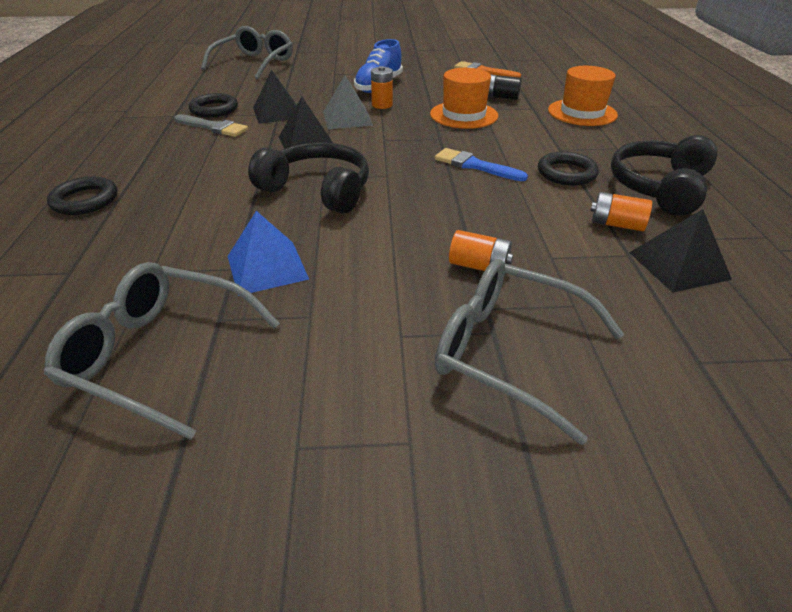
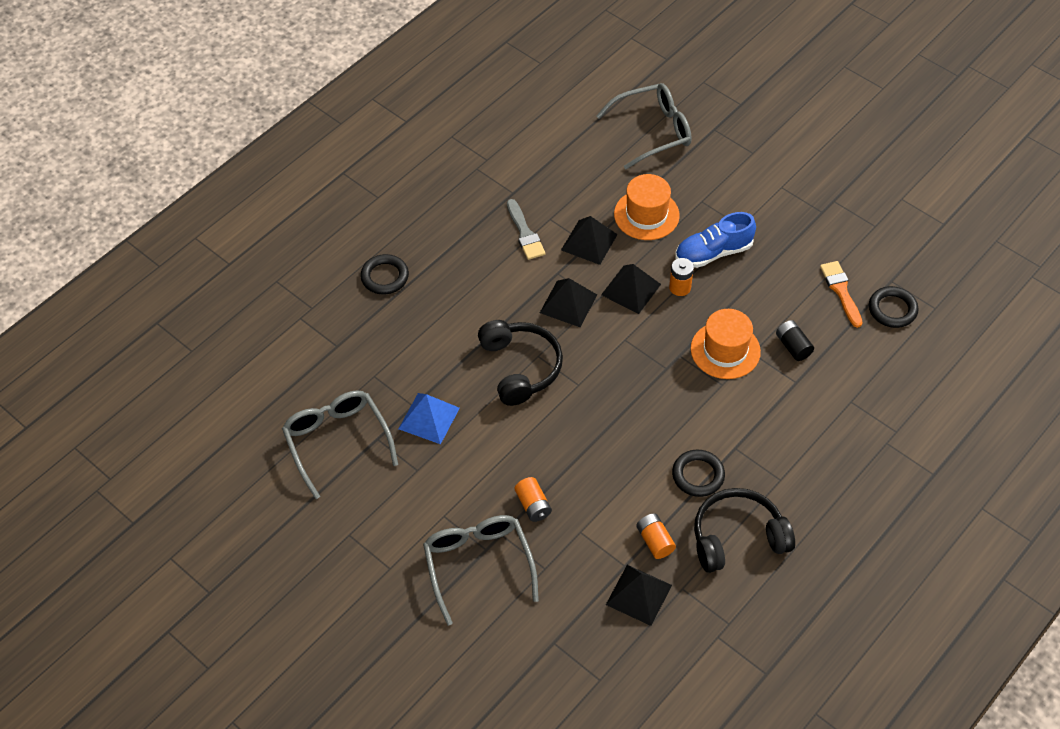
camera: 45 degrees right, 15 degrees up
black ring [189,93,238,117] -> black ring moved to [869,286,918,328]
grey pyramid [323,75,373,129] -> black pyramid [601,264,661,314]
blue brush [435,148,528,181] -> none
orange hat [548,66,618,126] -> orange hat moved to [614,174,680,240]

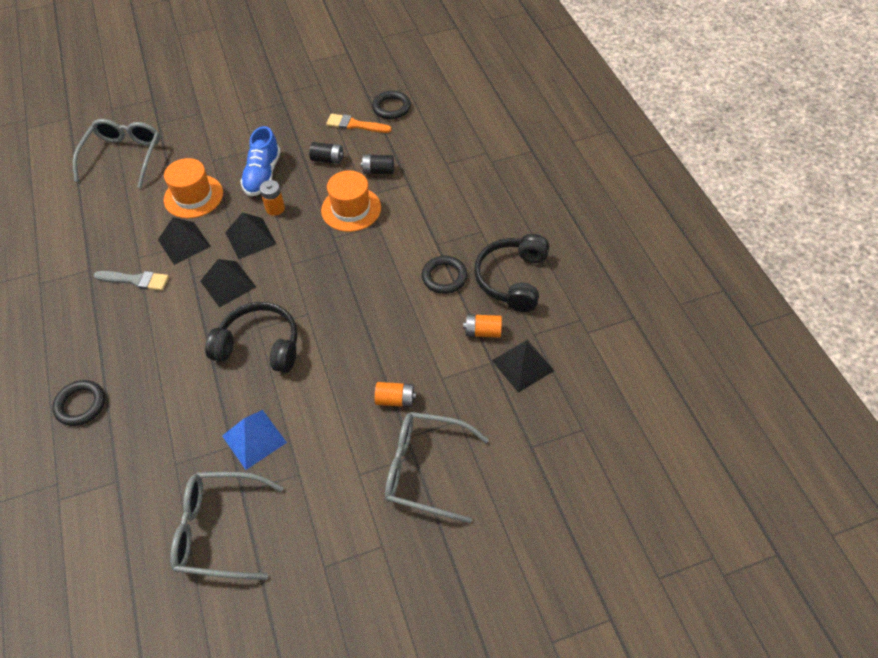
camera: 60 degrees left, 0 degrees up
none -> black battery [309,142,344,164]

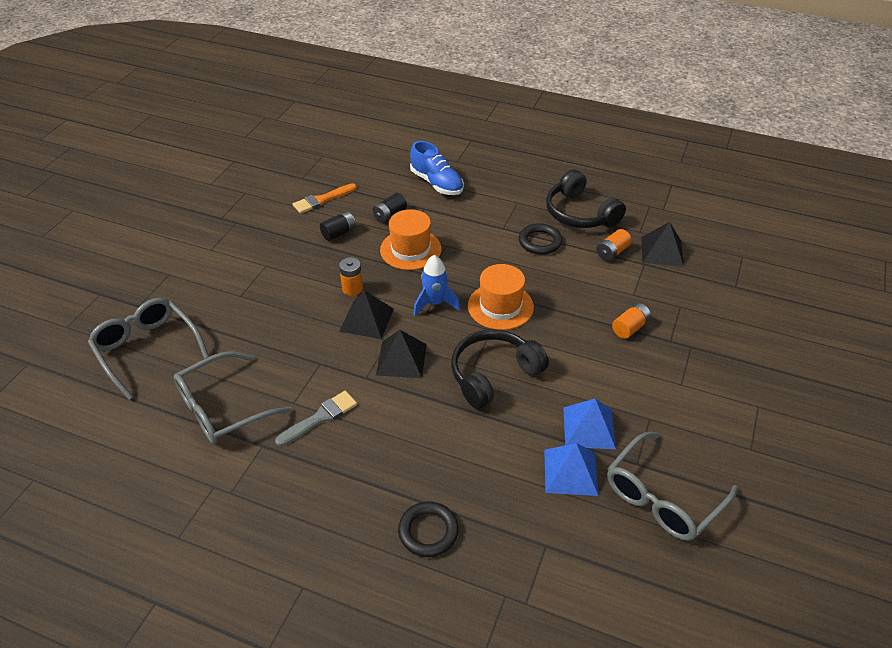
camera: 50 degrees left, 10 degrees down
black pyramid [158,217,211,265] -> none
orange hat [164,158,223,218] -> orange hat moved to [468,264,534,330]
blue shoe [240,126,281,196] -> blue shoe moved to [410,141,464,195]
black ring [372,91,411,119] -> none
grey glasses [385,412,489,523] -> grey glasses moved to [174,351,293,444]
none -> blue rocket [413,255,460,316]
none -> blue pyramid [544,443,598,496]

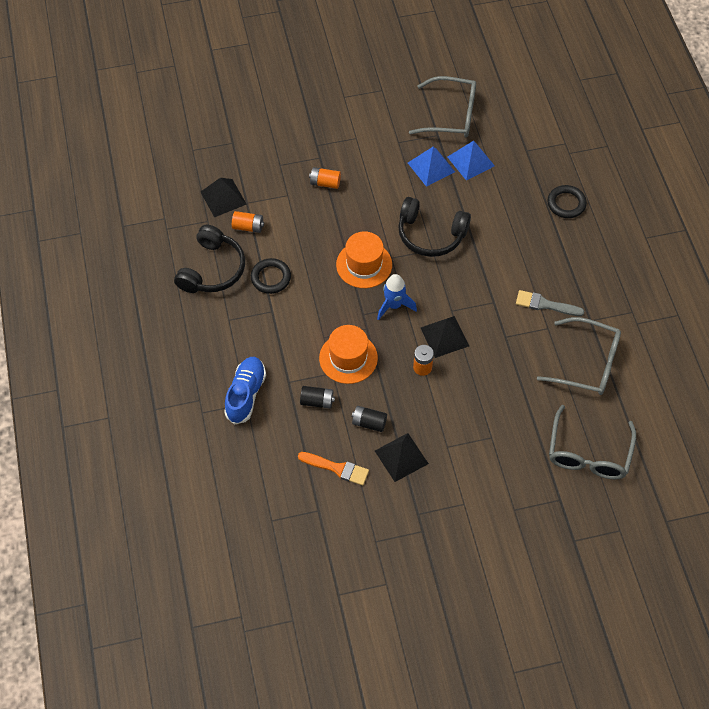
camera: 125 degrees left, 15 degrees up
black pyramid [376,330,427,378] -> black pyramid moved to [375,433,429,482]

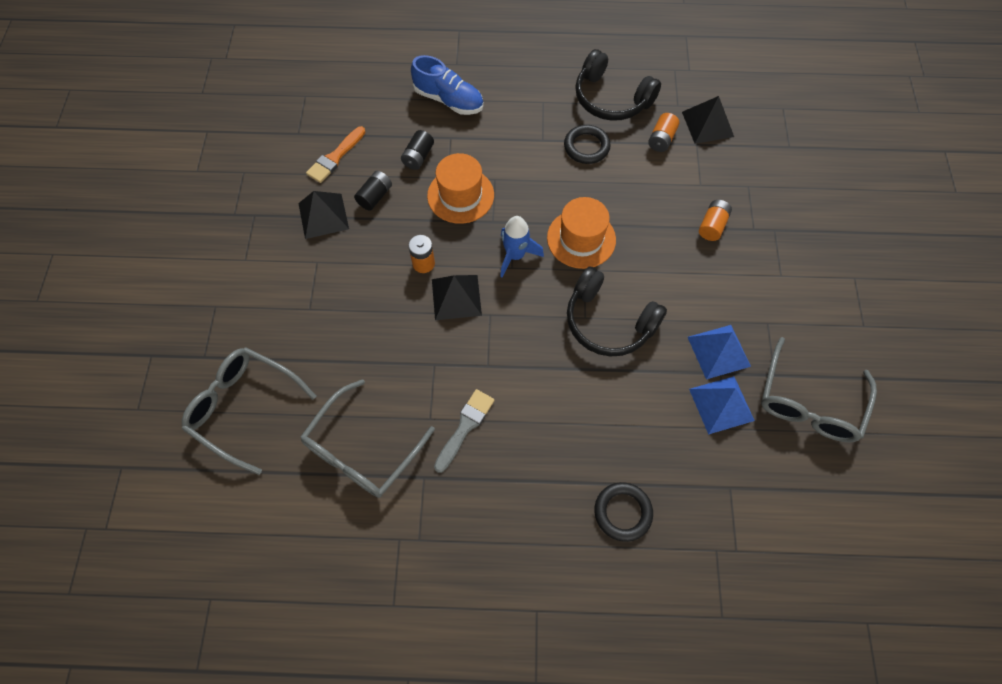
camera: 105 degrees right, 5 degrees up
black headphones [398,197,471,257] -> black headphones turned 90 degrees counterclockwise [567,267,667,357]

